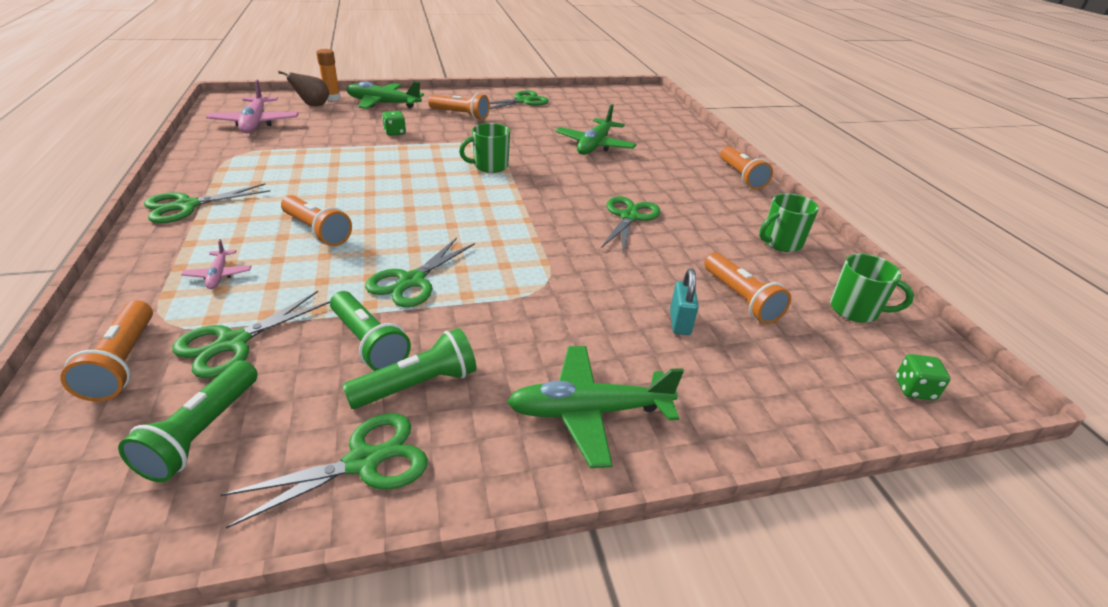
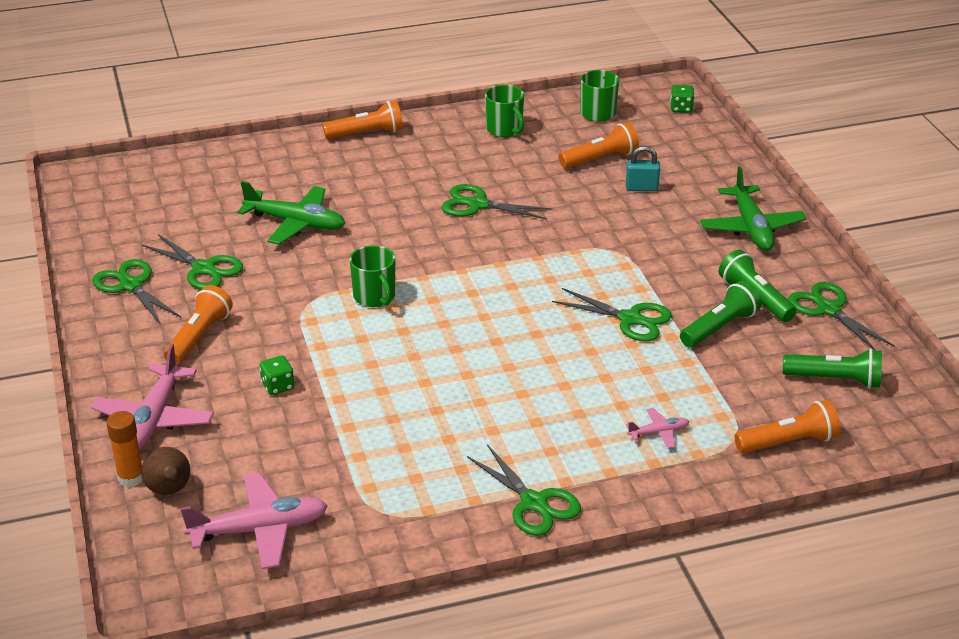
camera: 90 degrees left, 0 degrees up
green scissors [172,291,330,378] -> green scissors moved to [142,234,243,290]
orange flashlight [281,195,352,246] -> none
green plane [346,81,424,109] -> pink plane [90,344,214,450]

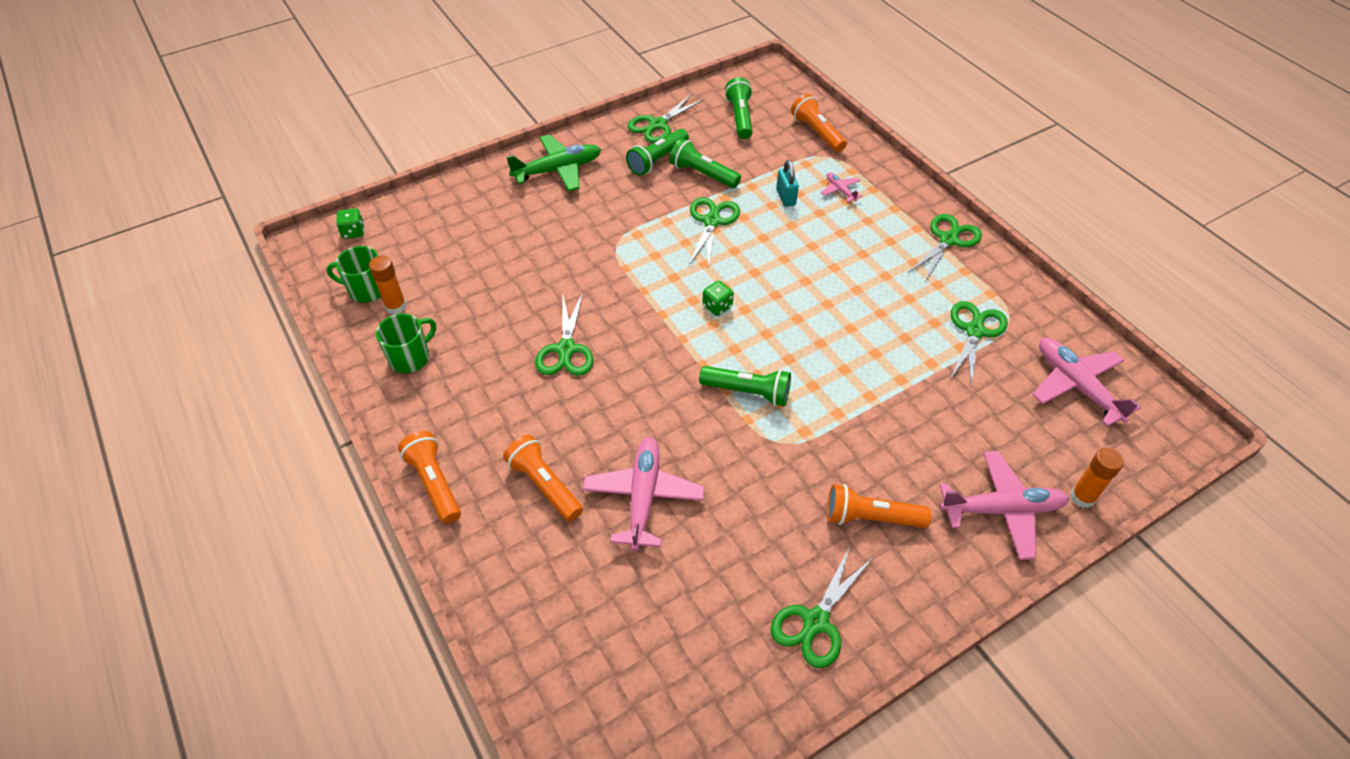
camera: 105 degrees left, 15 degrees up
brown pear [141,447,190,495] -> none
green scissors [142,234,243,290] -> green scissors moved to [950,301,1008,387]
green plane [237,181,345,245] -> pink plane [582,437,704,551]
green dice [259,355,294,395] -> green dice moved to [702,280,734,316]
green mug [349,245,395,307] -> green flashlight [699,366,791,406]
orange flashlight [559,122,639,169] -> orange flashlight moved to [503,435,583,522]
turquoise padlock [626,146,660,191] -> turquoise padlock moved to [776,160,799,207]
none -> orange glue stick [369,256,407,315]

